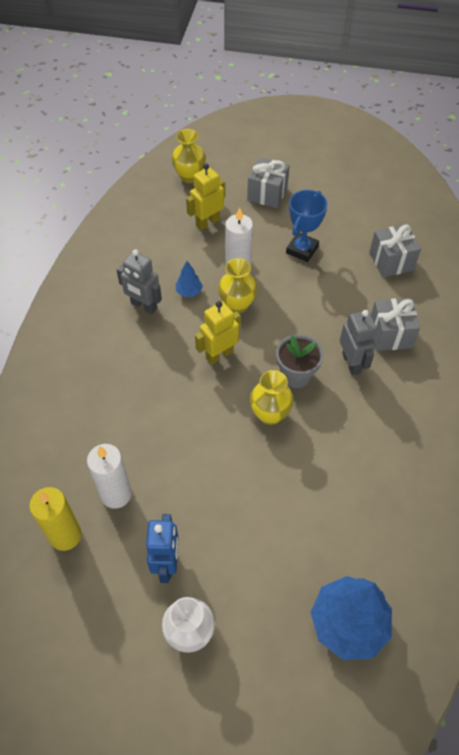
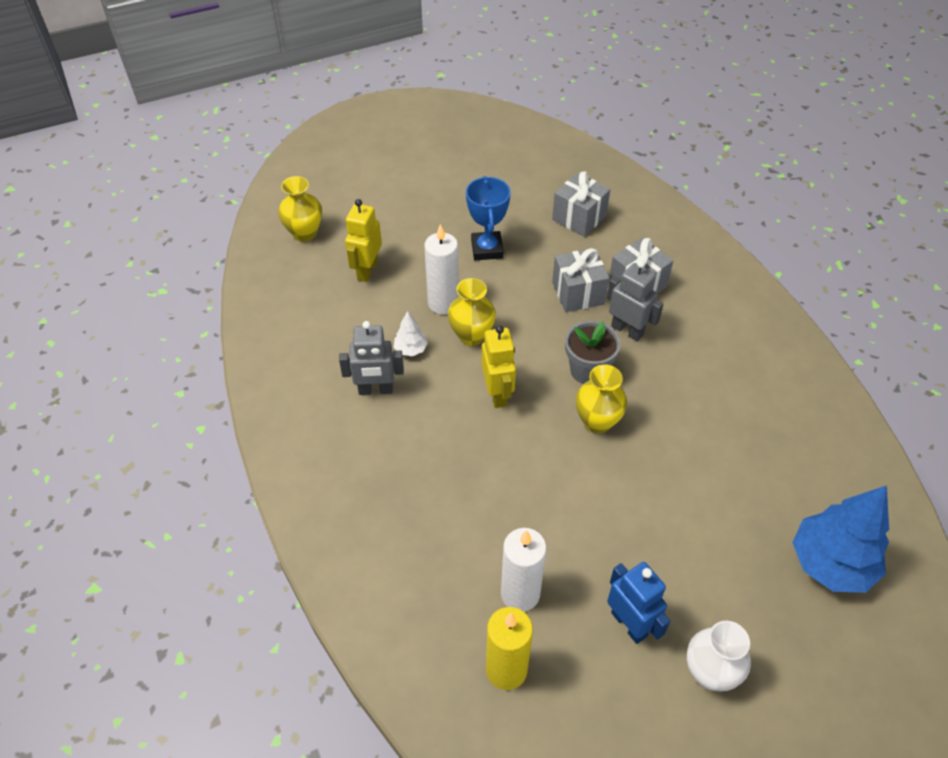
camera: 35 degrees left, 5 degrees down
blue tree [176,261,203,297] -> white tree [394,311,428,356]
yellow robot [195,301,241,365] -> yellow robot turned 150 degrees clockwise [482,325,516,408]
grey gift [247,157,290,208] -> grey gift moved to [552,248,609,312]

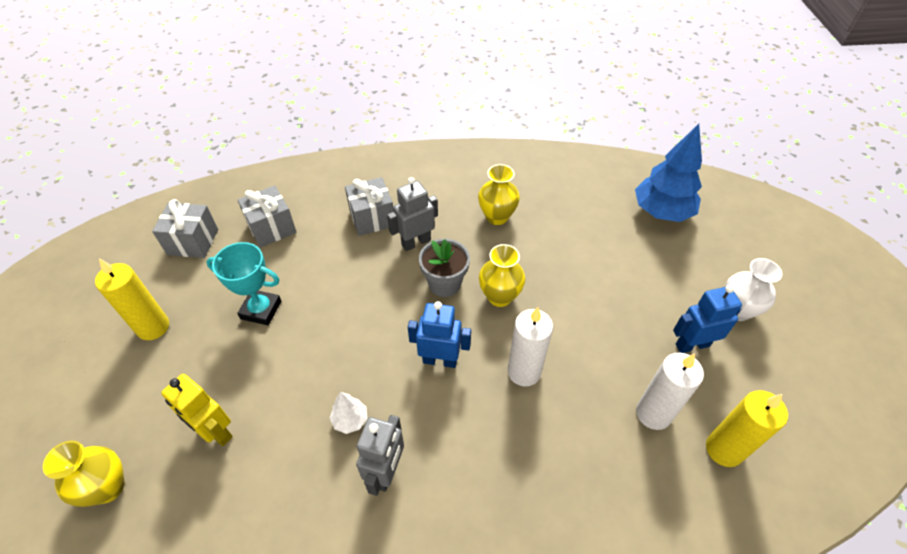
camera: 70 degrees left, 0 degrees up
white candle [424,224,459,314] -> white candle moved to [508,307,553,387]
yellow vase [448,278,496,346] -> yellow vase moved to [478,164,520,225]
blue trophy [466,176,511,260] -> turquoise trophy [206,242,281,325]
yellow robot [482,325,516,408] -> blue robot [408,301,471,368]
grey gift [552,248,609,312] -> grey gift moved to [152,199,218,258]
none -> yellow candle [95,259,169,340]

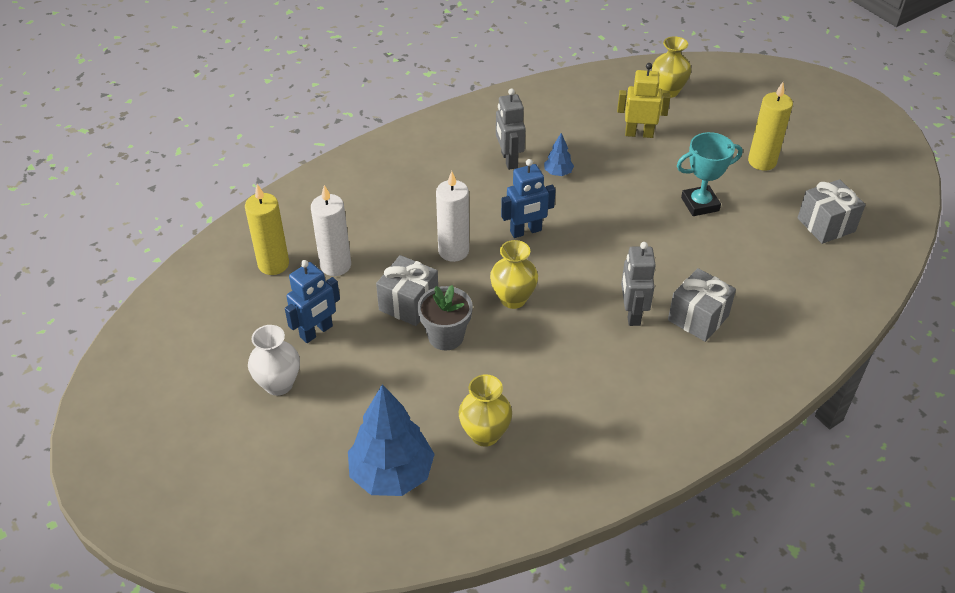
camera: 150 degrees right, 5 degrees down
grey gift [237,185,297,248] -> grey gift moved to [376,255,438,326]
white tree [330,392,367,434] -> blue tree [544,133,574,176]
grey robot [387,177,438,251] -> grey robot turned 150 degrees clockwise [621,242,656,326]
grey flower pot [419,239,470,297] -> grey flower pot moved to [417,285,473,350]
yellow vase [478,164,520,225] -> yellow vase moved to [459,374,512,447]

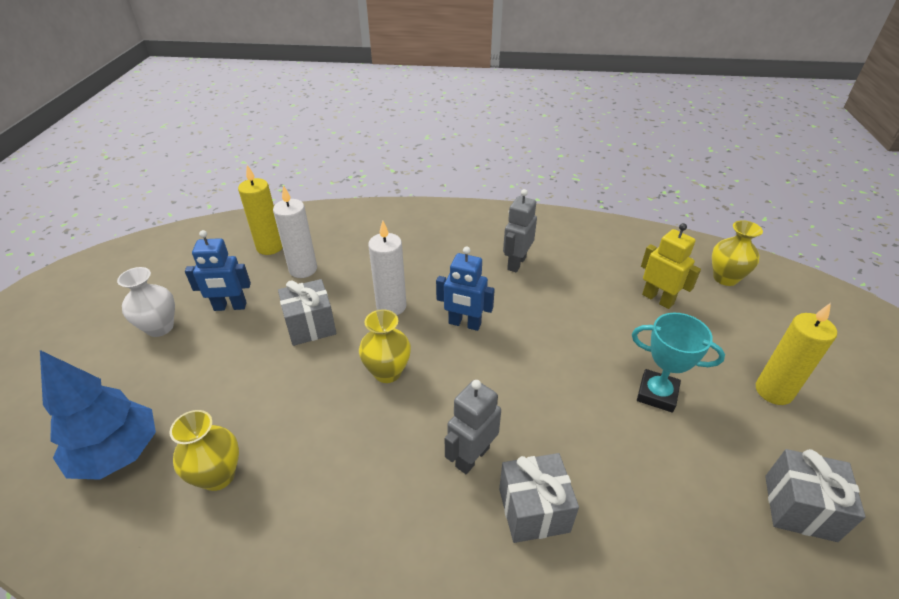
camera: 40 degrees right, 5 degrees down
grey flower pot [417,285,473,350] -> none
blue tree [544,133,574,176] -> none

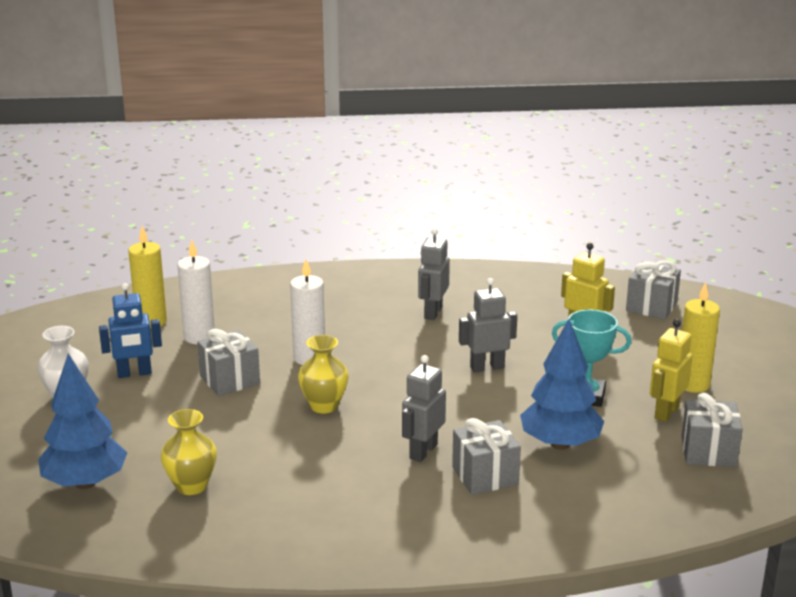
camera: 10 degrees left, 15 degrees down
blue robot [436,247,495,331] -> none
yellow vase [712,220,763,286] -> grey gift [626,261,681,320]
none -> grey robot [459,278,517,372]
none -> blue tree [520,319,604,450]
none -> yellow robot [650,319,693,422]

